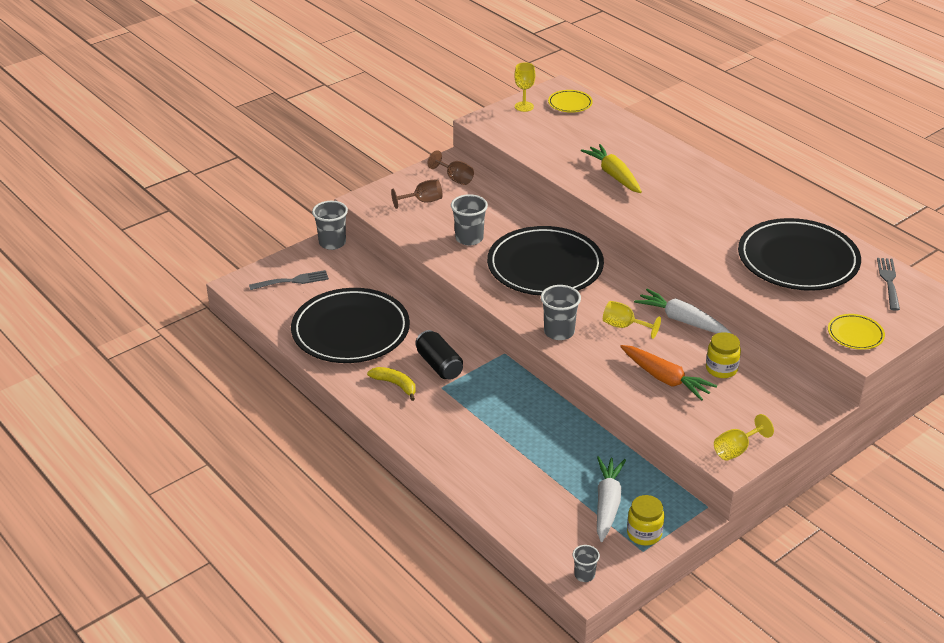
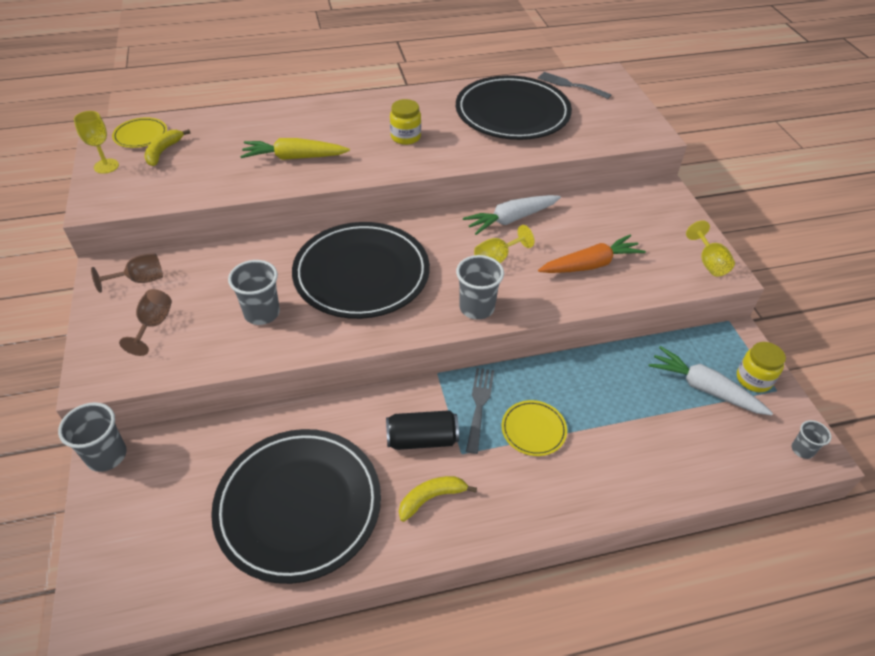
camera: 65 degrees left, 10 degrees up
grey fork [249,270,329,290] -> grey fork moved to [466,368,494,454]
yellow jar [706,332,741,378] -> yellow jar moved to [390,99,421,145]
yellow plate [828,314,885,350] -> yellow plate moved to [502,400,567,456]
none -> yellow banana [144,129,191,166]

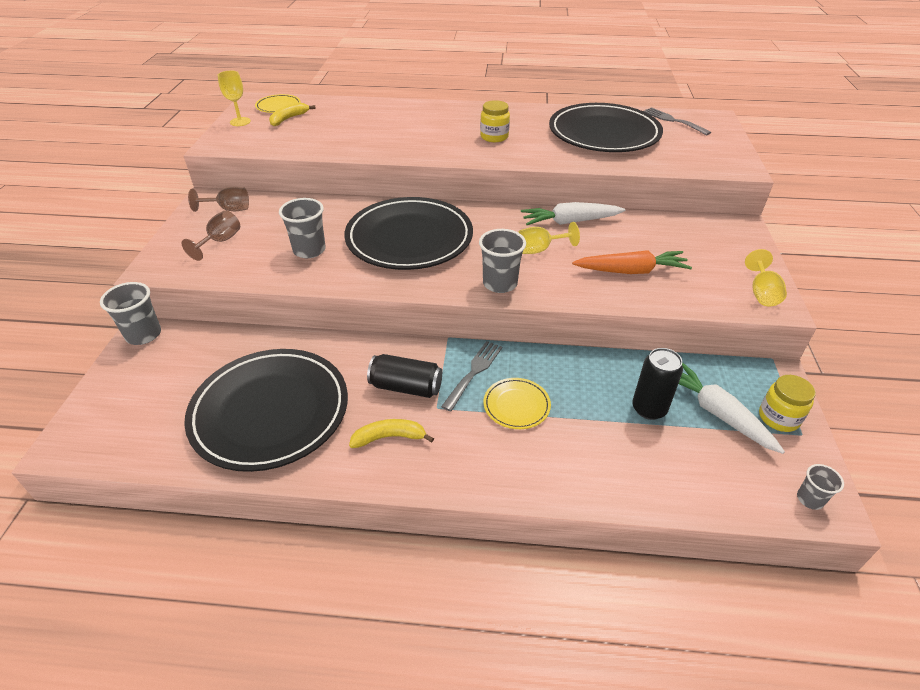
camera: 20 degrees right, 5 degrees down
yellow carrot [240,138,350,160] -> none
none -> black can [632,348,683,420]

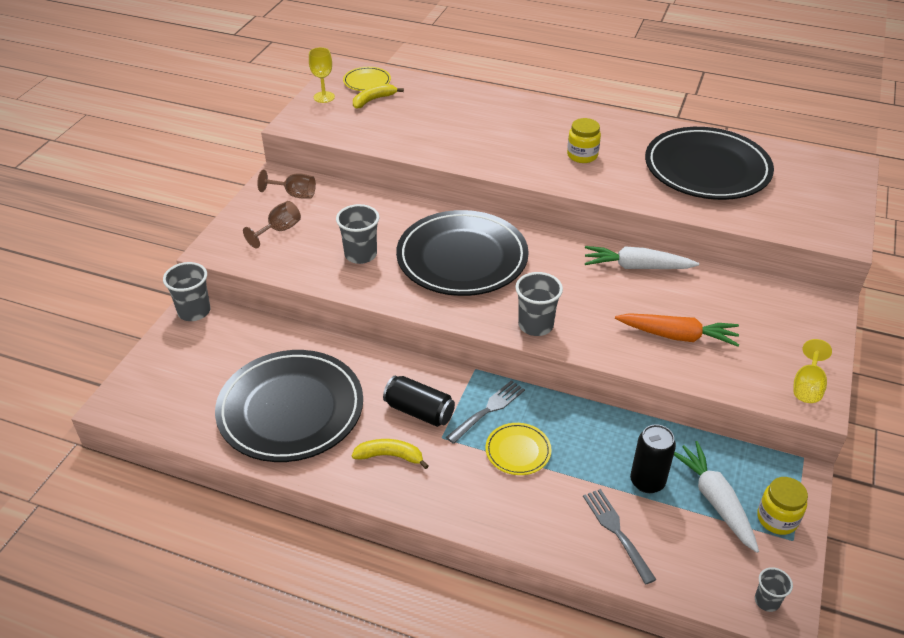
camera: 15 degrees right, 0 degrees up
yellow goblet [518,222,580,254] -> none
grey fork [644,107,711,135] -> grey fork moved to [583,489,656,585]

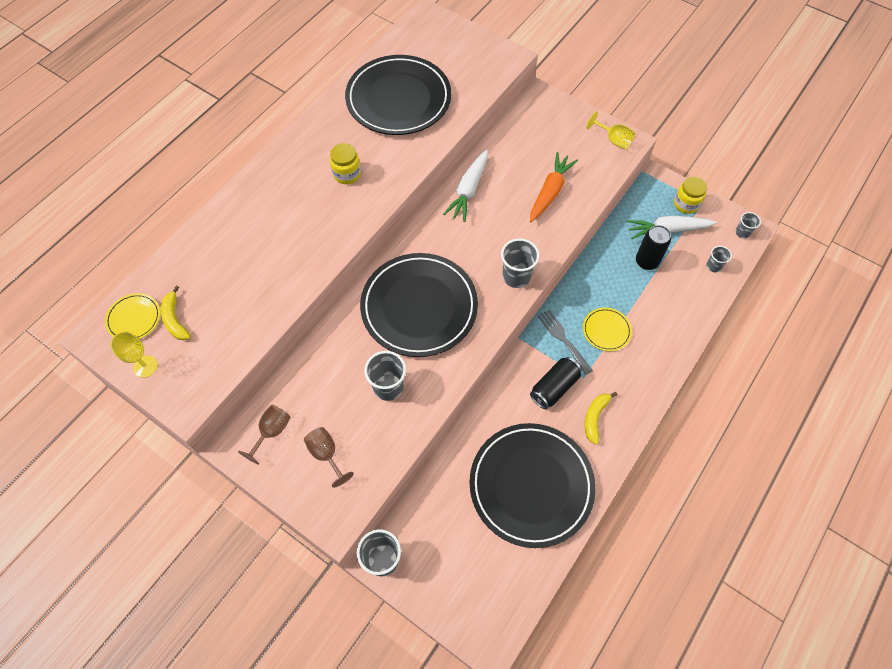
camera: 75 degrees left, 20 degrees up
grey fork [583,489,656,585] -> none
none -> grey cup [706,246,732,272]

